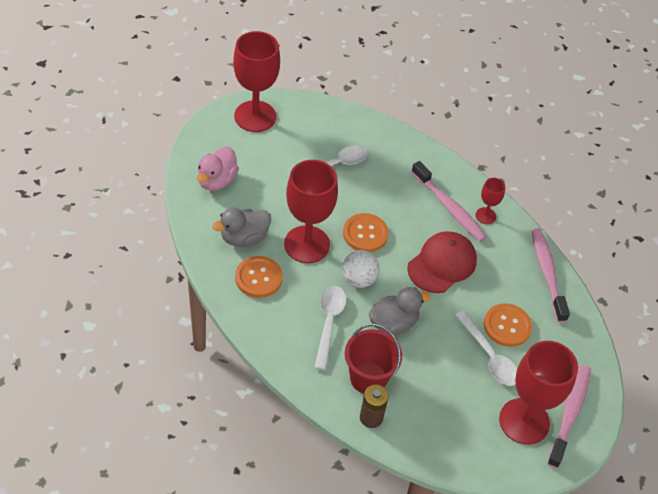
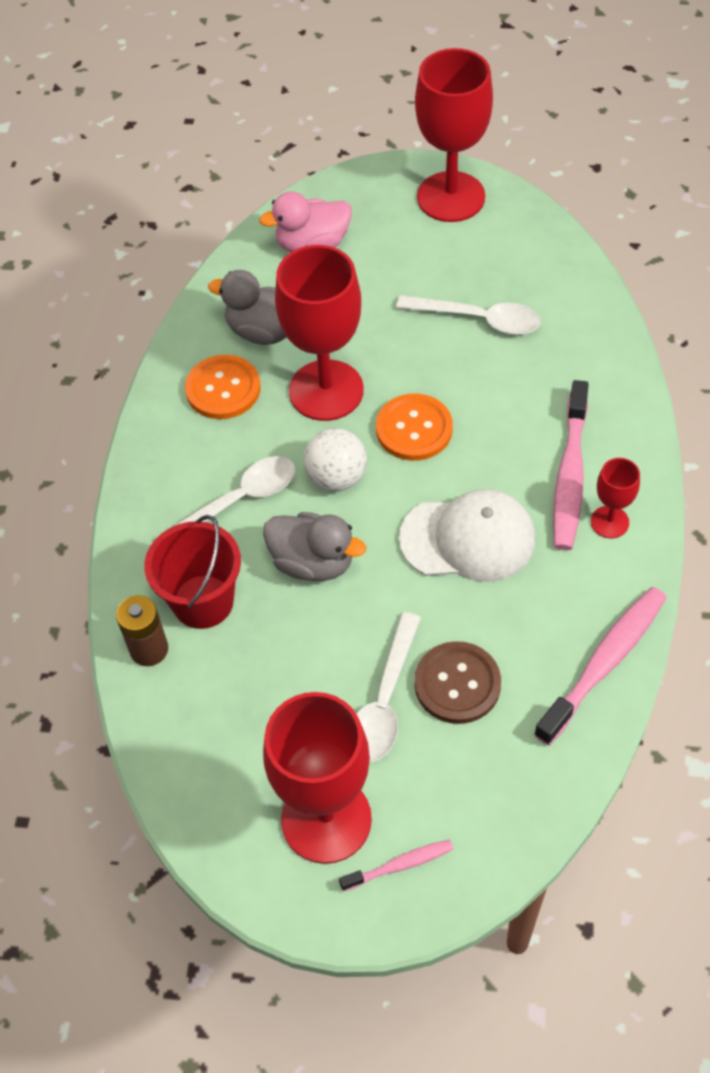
camera: 55 degrees right, 5 degrees up
red cap [407,231,477,293] -> white cap [399,489,535,582]
orange button [484,304,532,347] -> brown button [415,641,501,724]
pink toothbrush [547,365,591,468] -> pink toothbrush [339,840,453,892], size x0.53

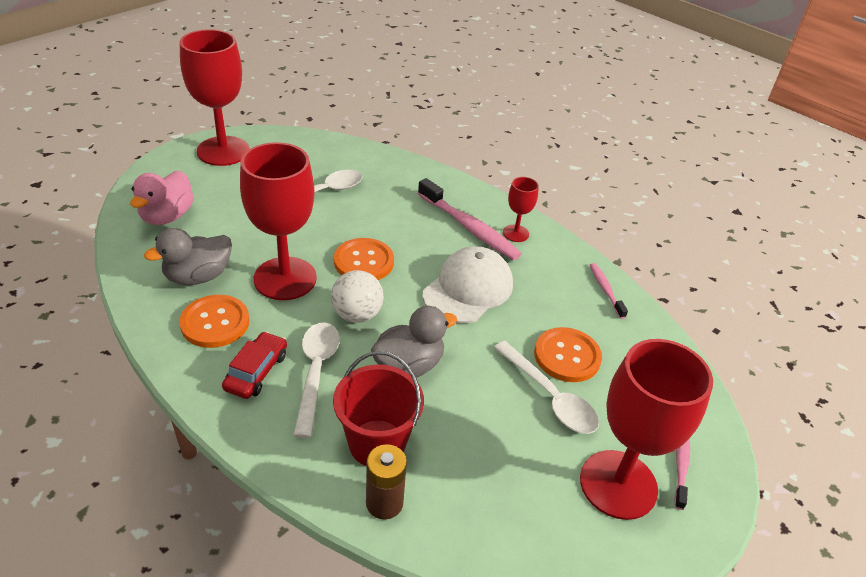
camera: 60 degrees left, 15 degrees down
brown button [415,641,501,724] -> orange button [534,327,602,382]
pink toothbrush [534,587,667,745] -> pink toothbrush [590,263,628,319], size x0.53
none -> red car [222,331,287,399]

